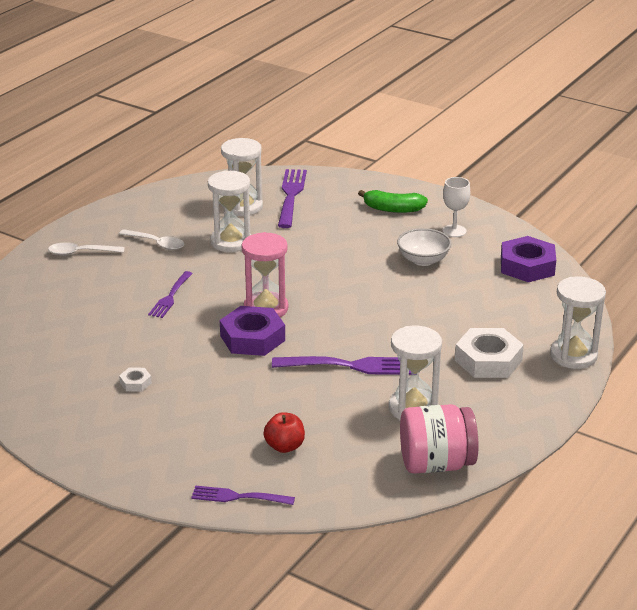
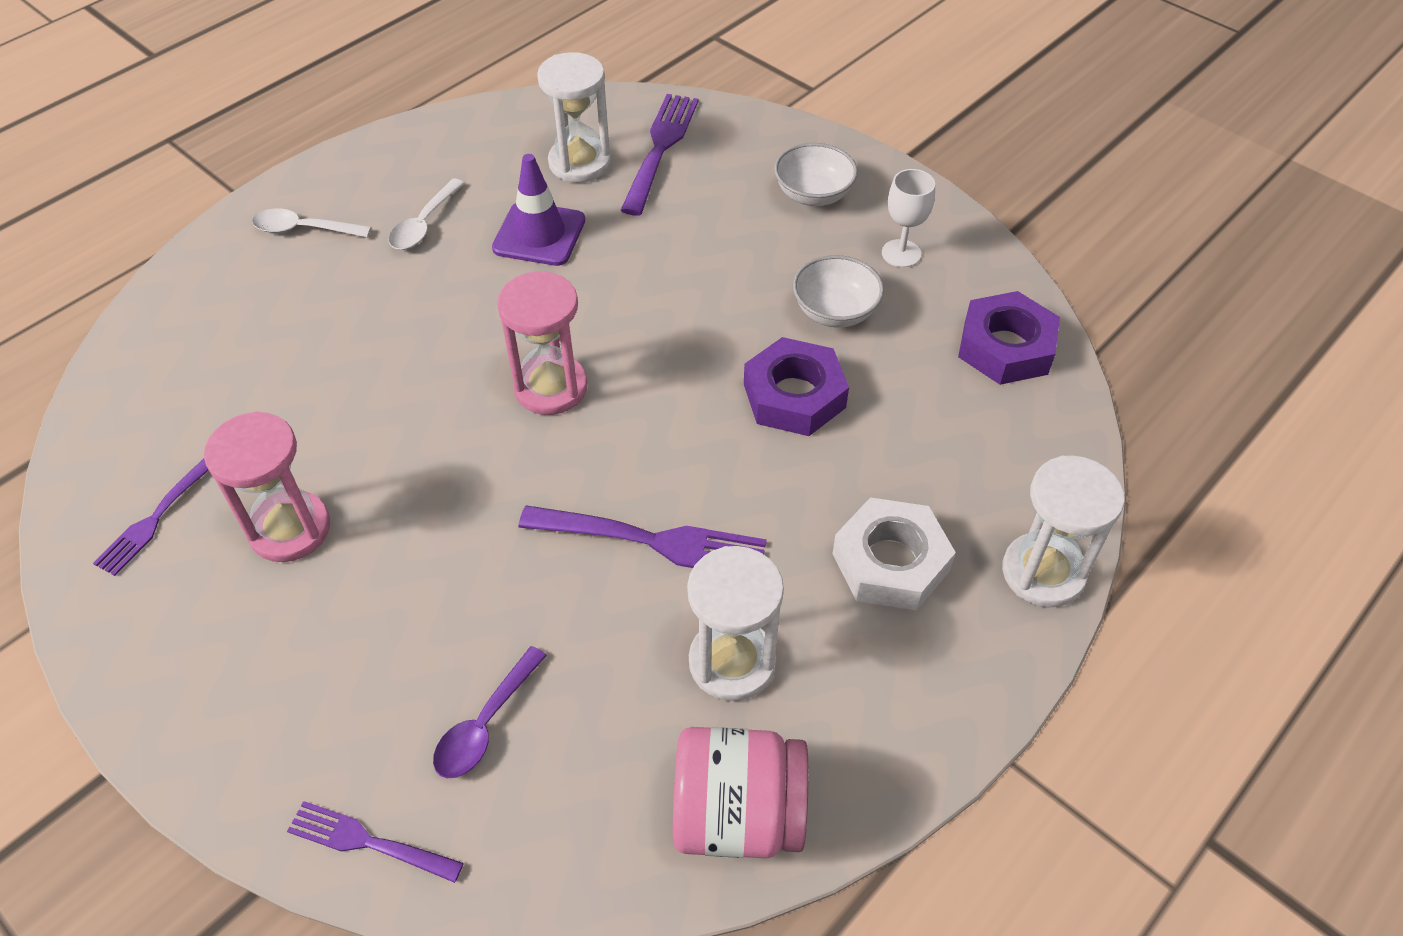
camera: 10 degrees right, 20 degrees up
white spoon [119,229,184,250] -> white spoon turned 75 degrees clockwise [389,179,464,250]
white nut [119,368,152,391] -> pink hourglass [204,411,330,562]
purple fork [148,271,193,318] -> purple fork moved to [93,458,209,576]
white hourglass [208,170,251,252] -> purple traffic cone [492,154,585,266]
purple nut [220,306,285,356] -> purple nut moved to [744,337,849,436]
red apple [263,412,305,453] -> purple spoon [433,646,547,778]
green banana [358,190,428,213] -> white bowl [774,143,858,206]

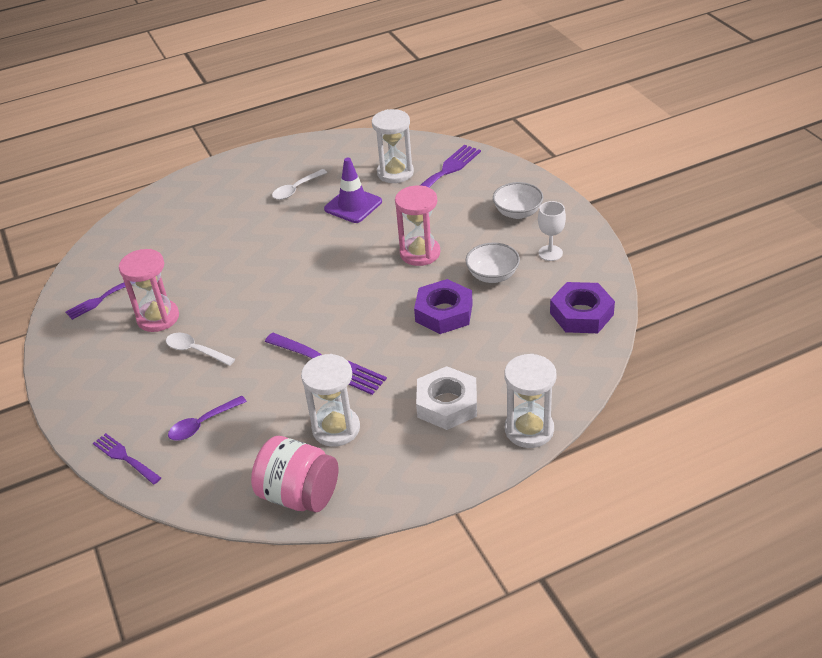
camera: 25 degrees right, 10 degrees down
white spoon [252,208,371,238] -> white spoon moved to [166,333,235,366]
pink hourglass [497,271,587,415] -> pink hourglass moved to [395,185,440,266]

